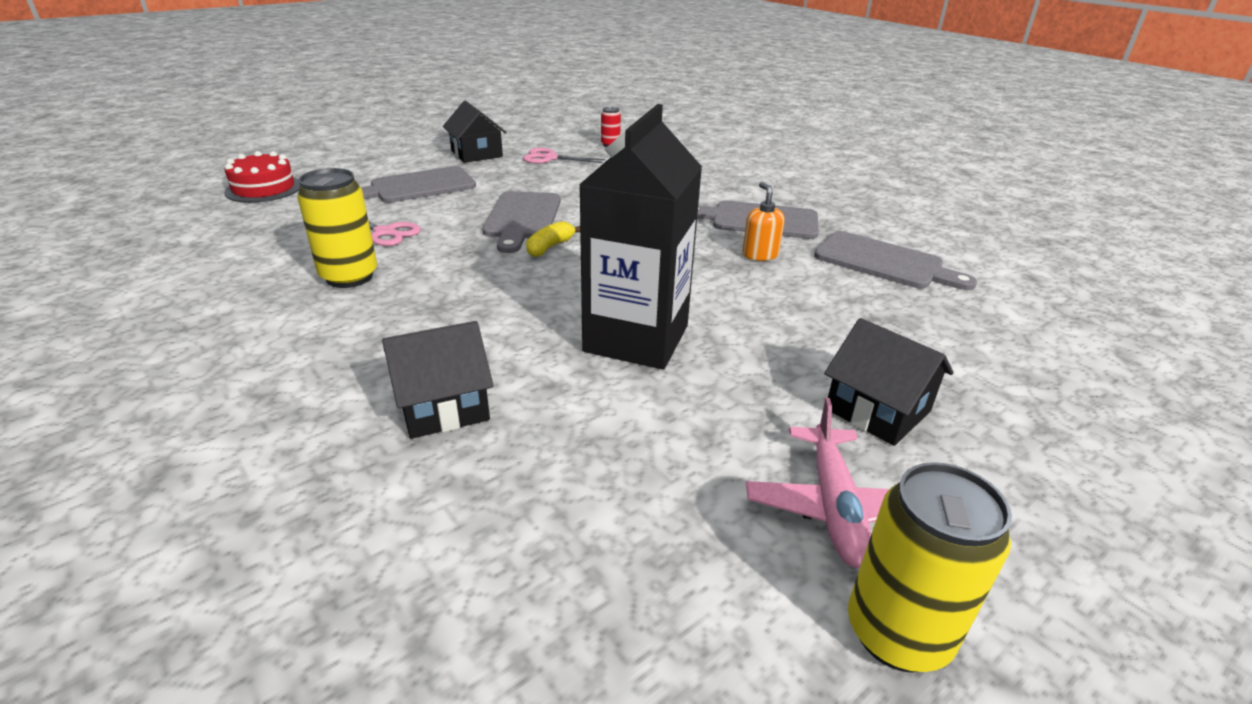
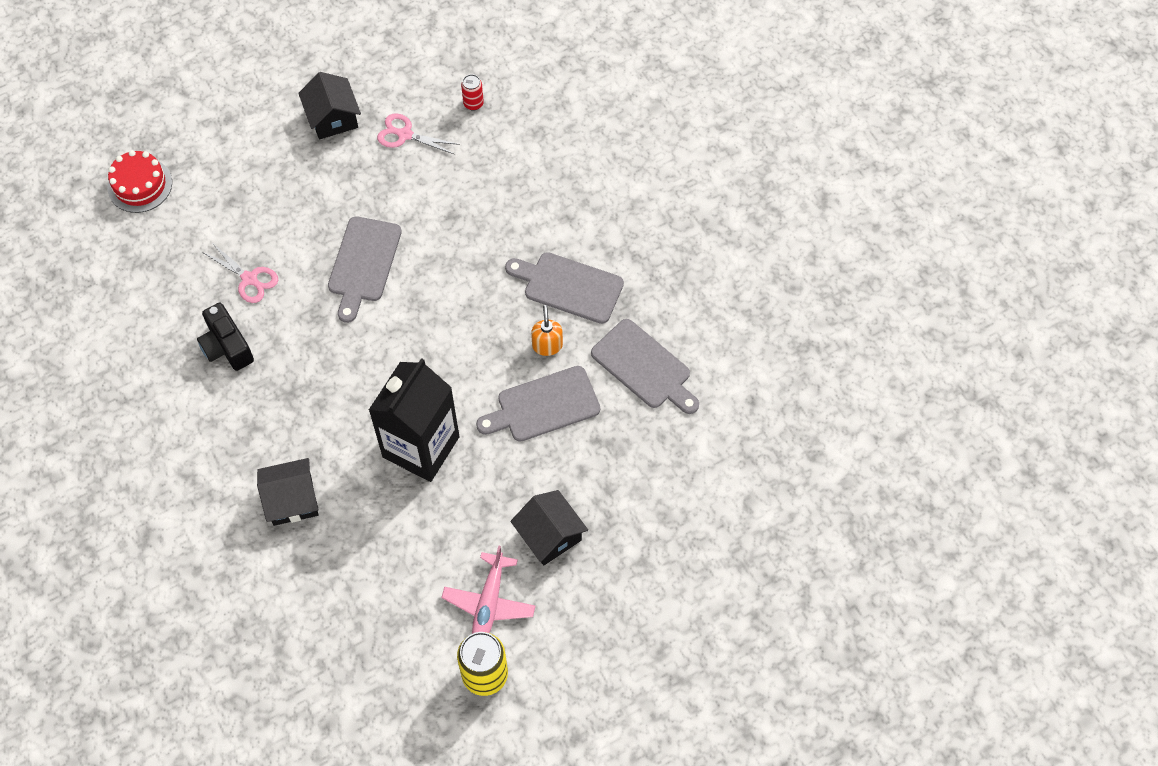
camera: 10 degrees right, 30 degrees up
yellow can [297,168,377,288] -> black camera [197,303,254,371]
grey cutting board [361,166,476,203] -> grey cutting board moved to [476,366,600,442]
yellow banana [526,221,580,257] -> none

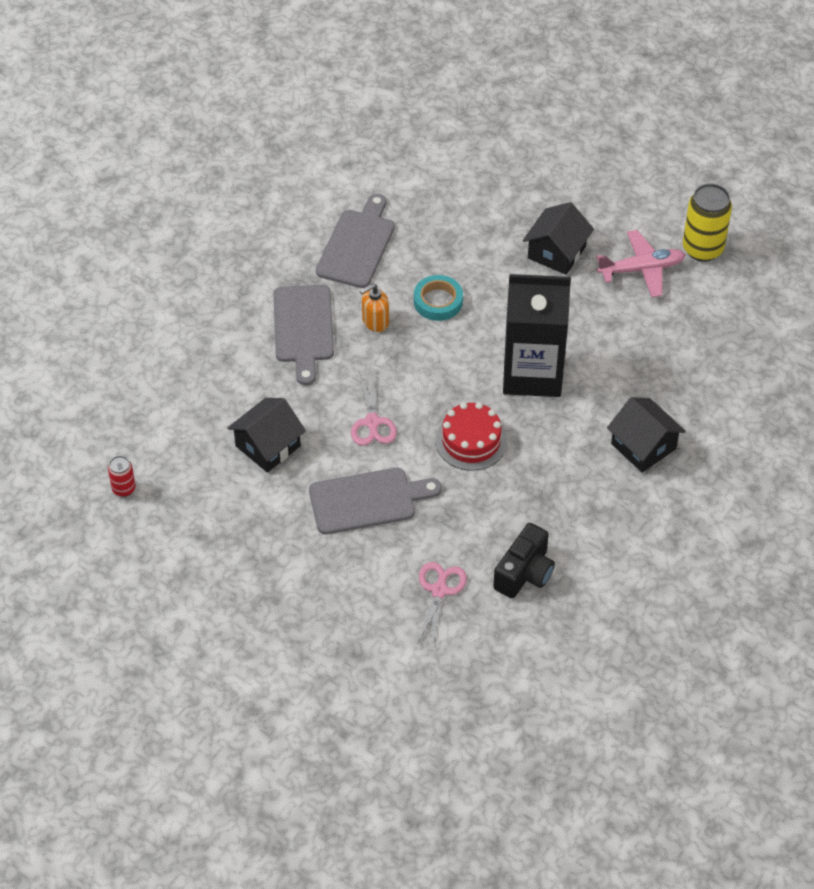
camera: 115 degrees left, 10 degrees down
red cake [108,150,172,213] -> red cake moved to [436,402,507,471]
black house [298,72,361,140] -> black house moved to [228,398,306,473]
pink scissors [377,114,460,154] -> pink scissors moved to [351,374,397,446]
grey cutting board [476,366,600,442] -> turquoise tape [414,275,463,321]

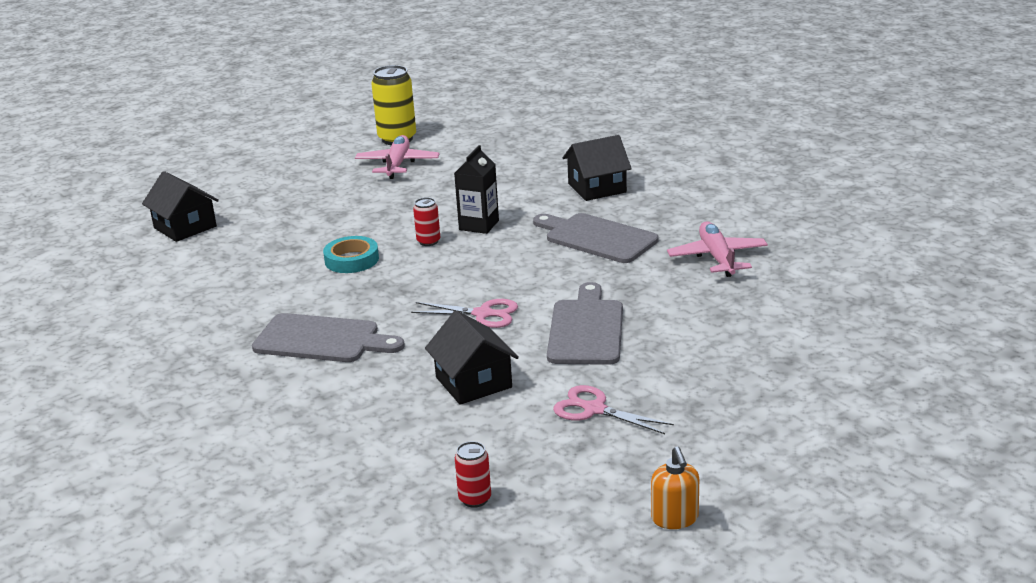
camera: 70 degrees left, 25 degrees down
grey cutting board [316,194,395,288] -> grey cutting board moved to [533,213,659,263]
orange soap dispenser [360,284,389,332] -> orange soap dispenser moved to [651,447,699,529]
pink scissors [417,562,467,645] -> pink scissors moved to [553,385,674,434]
red cake [436,402,507,471] -> none
black camera [493,523,555,598] -> pink plane [667,221,768,277]
black carton [503,274,571,397] -> black carton [454,145,499,234], size x0.52
black house [523,202,594,275] -> black house moved to [142,171,219,242]
none -> red can [413,197,440,246]

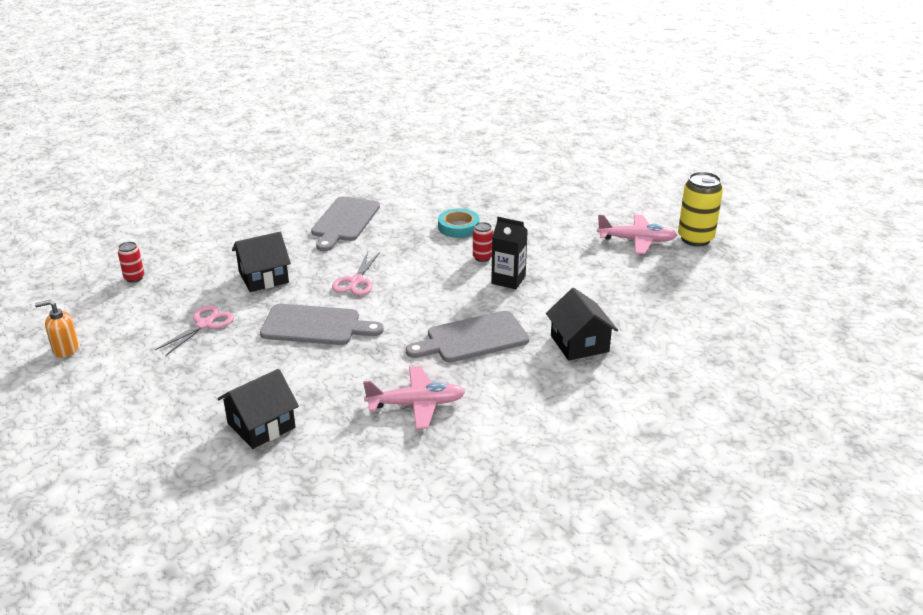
camera: 90 degrees right, 5 degrees up
black house [142,171,219,242] -> black house moved to [217,369,299,449]
grey cutting board [533,213,659,263] -> grey cutting board turned 150 degrees counterclockwise [406,311,529,362]

